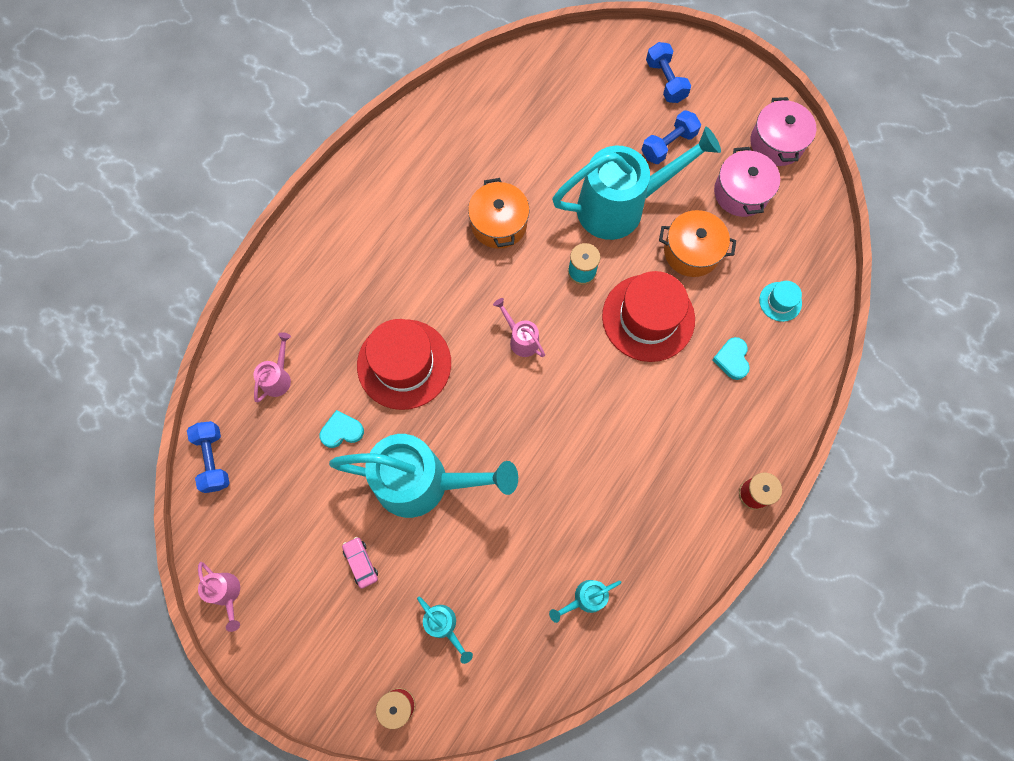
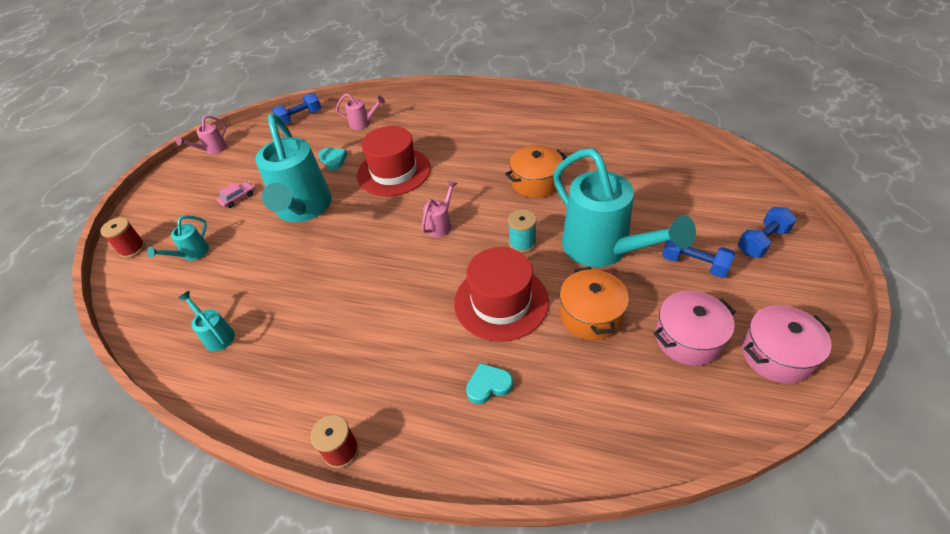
camera: 75 degrees right, 25 degrees down
turquoise hat [759,281,802,322] -> none

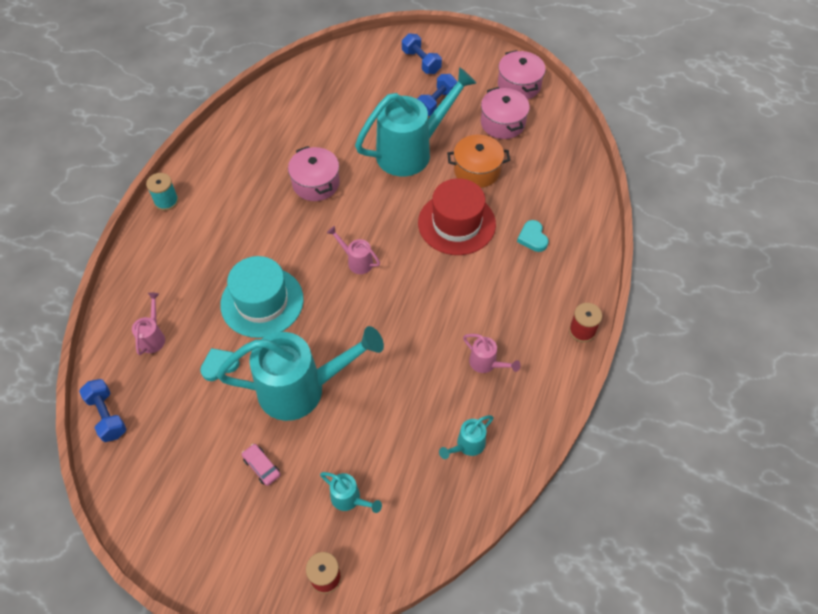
camera: 90 degrees left, 10 degrees up
pink watering can [176,115,227,155] -> pink watering can moved to [463,334,521,373]
red hat [357,126,431,196] -> turquoise hat [220,256,304,338]
orange pot [505,145,567,198] -> pink pot [288,146,340,201]
turquoise spool [508,209,537,253] -> turquoise spool moved to [146,173,179,211]

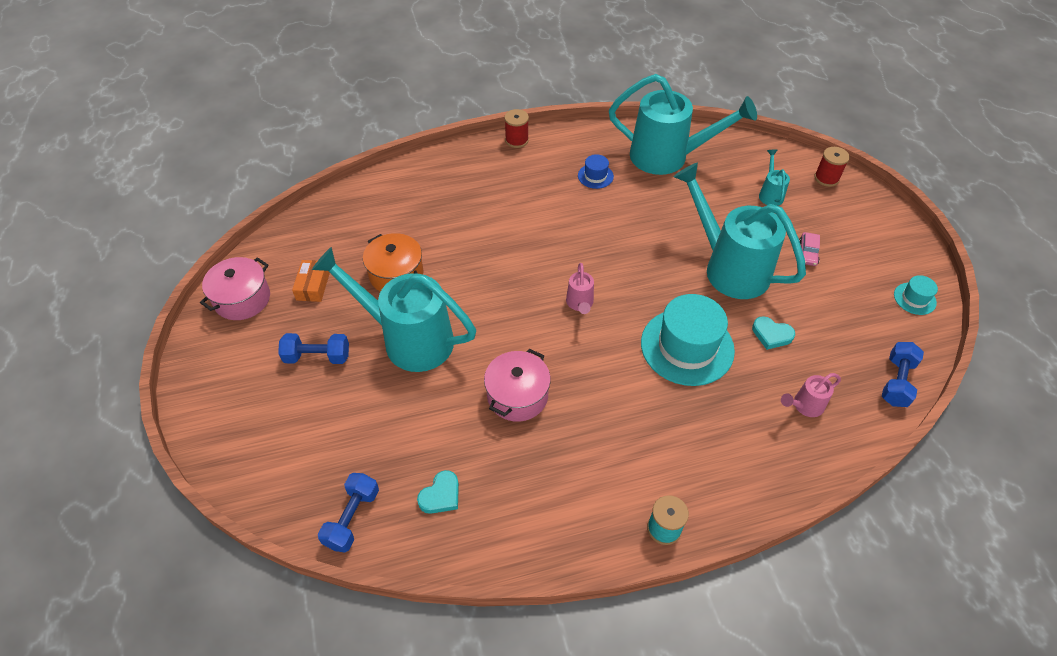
camera: 125 degrees left, 5 degrees down
blue dumbbell [402,33,442,74] -> blue dumbbell moved to [318,473,379,553]
red hat [418,178,496,255] -> none
turquoise watering can [439,415,494,459] -> turquoise watering can [609,74,757,175], size x2.37
pink watering can [463,334,521,373] -> blue hat [578,154,614,189]
pink pot [481,87,530,139] -> orange box [292,260,330,302]
turquoise heart [517,220,549,252] -> turquoise heart moved to [417,470,459,514]
none -> turquoise hat [894,275,938,315]

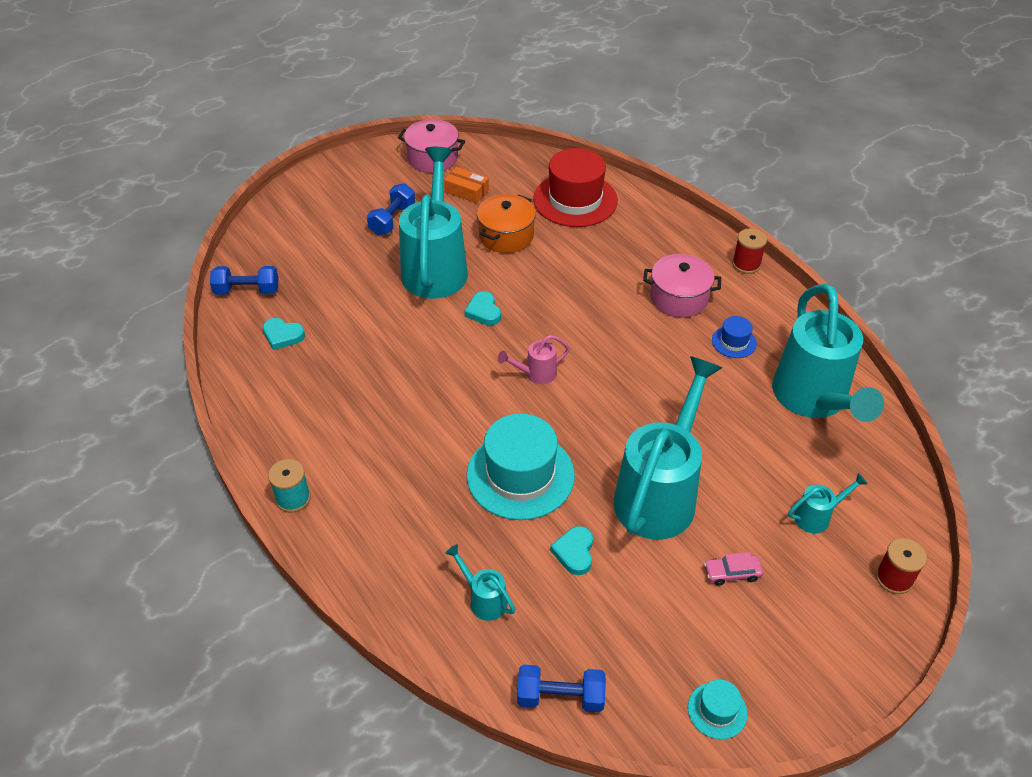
camera: 70 degrees right, 5 degrees down
blue dumbbell [278,333,349,364] -> blue dumbbell turned 45 degrees clockwise [367,183,415,235]
orange box [292,260,330,302] -> orange box turned 45 degrees clockwise [444,167,489,203]
pink pot [484,349,551,422] -> pink pot moved to [643,254,721,318]
pink watering can [781,373,841,417] -> turquoise watering can [445,544,515,621]
none -> turquoise heart [464,291,501,326]
none -> red hat [533,148,618,227]

